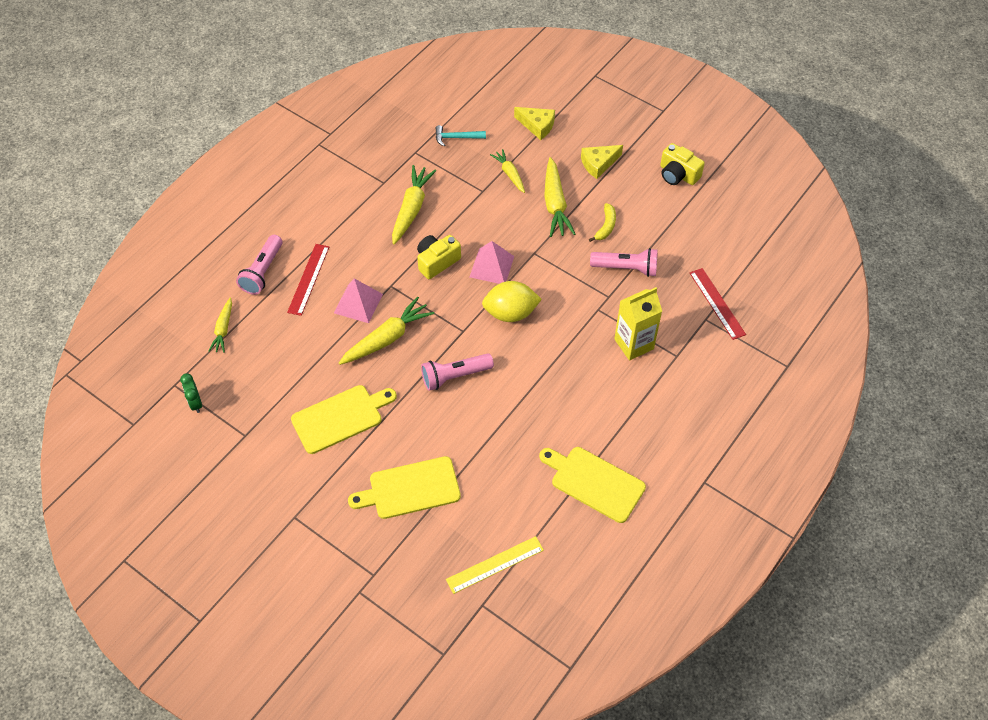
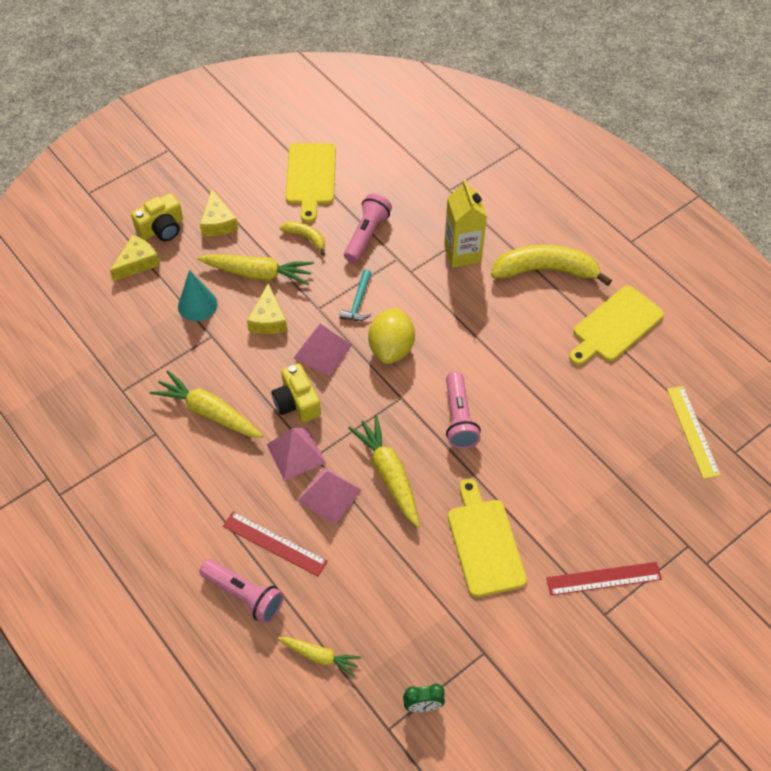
camera: 75 degrees left, 0 degrees up
yellow cutting board [348,456,461,519] -> yellow cutting board moved to [285,143,336,223]
turquoise hammer [435,125,486,146] -> turquoise hammer moved to [339,269,371,321]
yellow carrot [490,149,525,193] -> turquoise cone [178,270,218,321]
yellow camera [660,143,705,185] -> yellow camera moved to [131,193,183,241]
red ruler [690,268,746,340] -> red ruler moved to [546,562,662,596]
none -> yellow cheese [247,283,287,334]
none -> pink pyramid [267,428,326,481]
none -> yellow banana [491,245,612,286]

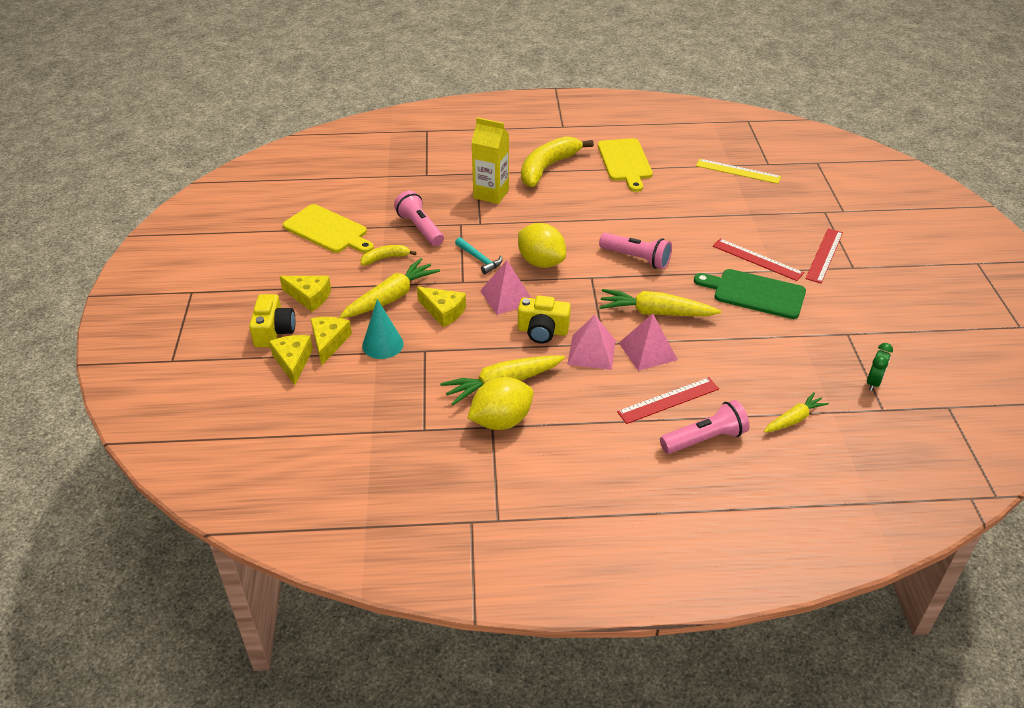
camera: 55 degrees left, 15 degrees down
yellow cutting board [448,479,527,597] -> green cutting board [694,269,806,319]
none -> yellow cheese [311,317,352,366]
none -> yellow lemon [468,377,534,430]
none -> red ruler [713,239,804,281]

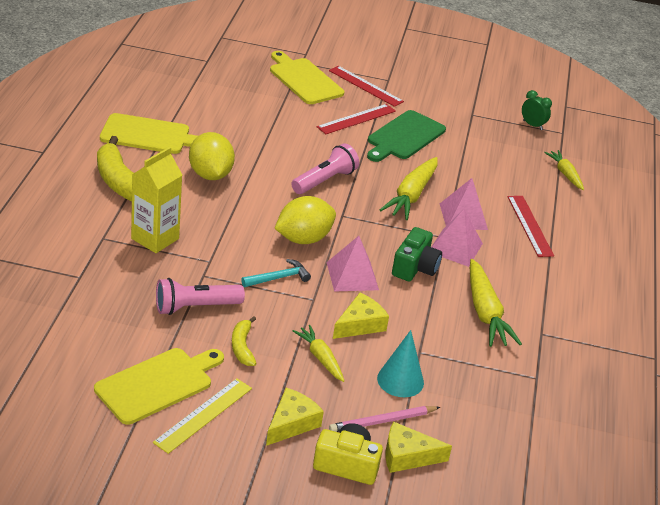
camera: 80 degrees left, 5 degrees down
yellow cheese [311,317,352,366] -> pink pencil [329,406,440,432]
yellow carrot [339,258,440,318] -> yellow carrot [293,325,344,382], size x0.61
yellow lemon [468,377,534,430] -> yellow lemon moved to [189,132,235,180]
yellow camera [518,296,571,344] -> green camera [392,227,442,281]
pink flashlight [660,400,749,454] -> none
yellow ruler [696,159,781,184] -> yellow ruler moved to [153,378,252,454]
none -> yellow cutting board [270,51,344,104]

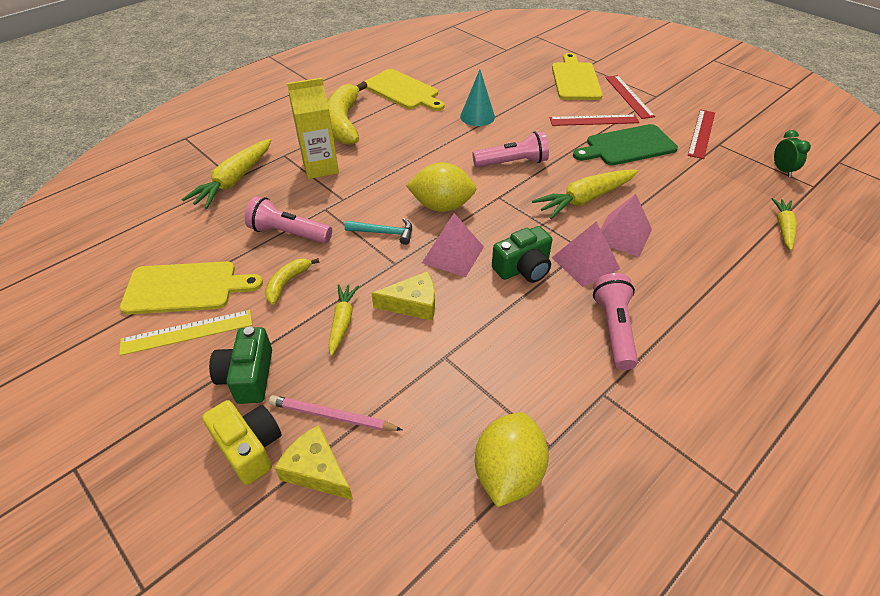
camera: 40 degrees right, 10 degrees up
yellow lemon [189,132,235,180] -> yellow lemon moved to [475,412,549,507]
yellow cheese [266,388,324,446] -> green camera [209,327,272,404]
turquoise cone [377,330,424,397] -> turquoise cone moved to [460,70,495,126]
yellow carrot [470,259,522,347] -> yellow carrot moved to [182,139,271,209]
red ruler [508,196,554,257] -> red ruler moved to [688,110,715,159]
none -> pink flashlight [593,273,638,370]

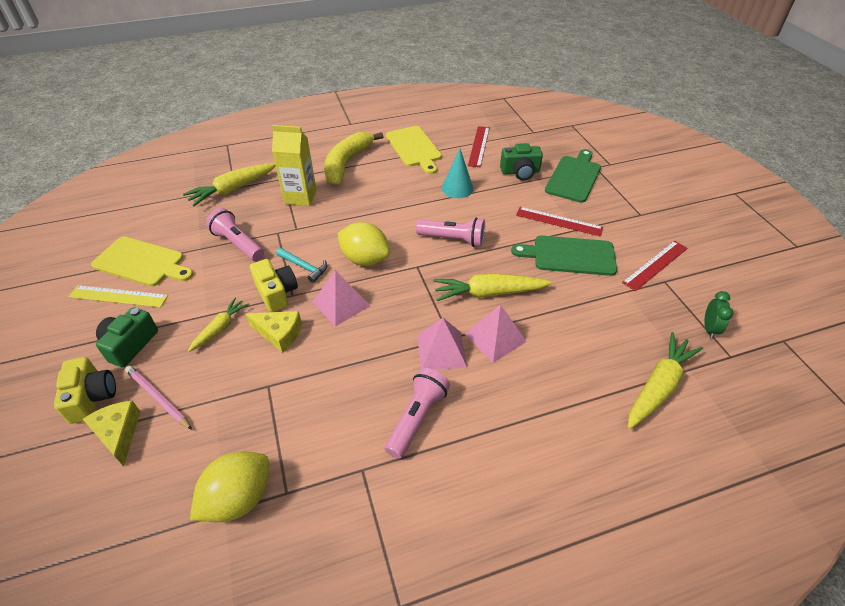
camera: 25 degrees right, 0 degrees up
yellow banana [265,258,320,305] -> none
green camera [492,226,552,283] -> green camera moved to [500,143,543,180]
yellow cutting board [552,53,603,100] -> green cutting board [545,149,601,203]
red ruler [605,75,655,119] -> red ruler moved to [468,126,490,167]
yellow carrot [772,198,797,250] -> yellow carrot [628,332,703,429], size x1.65
none -> yellow camera [250,259,298,312]

